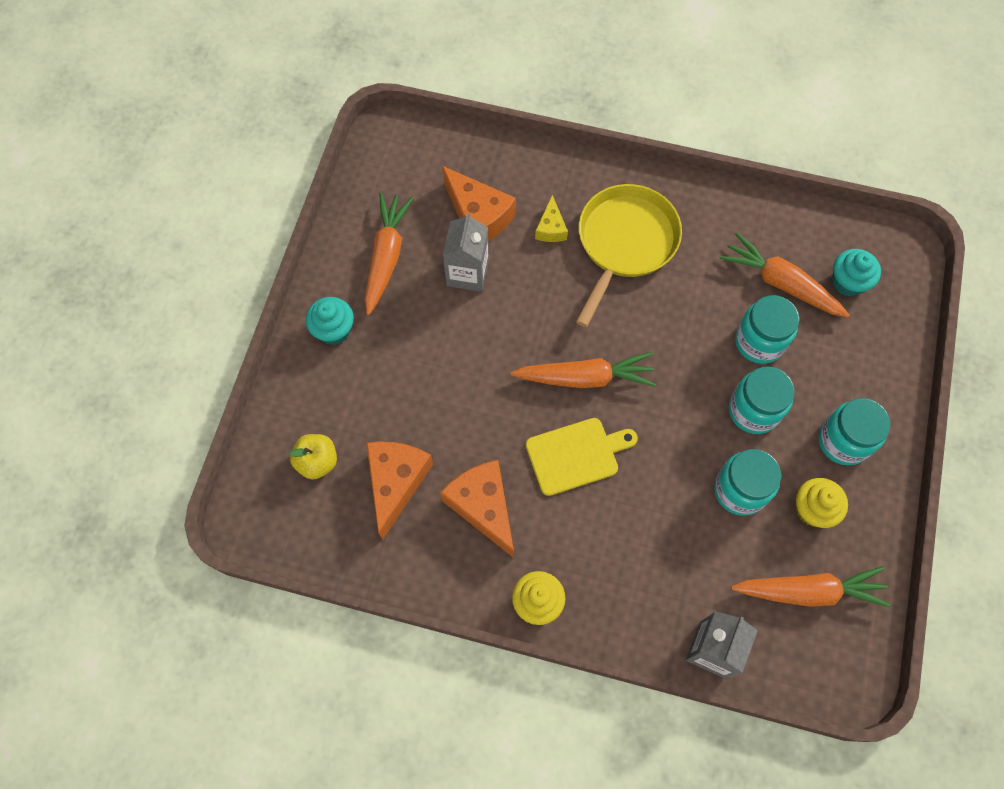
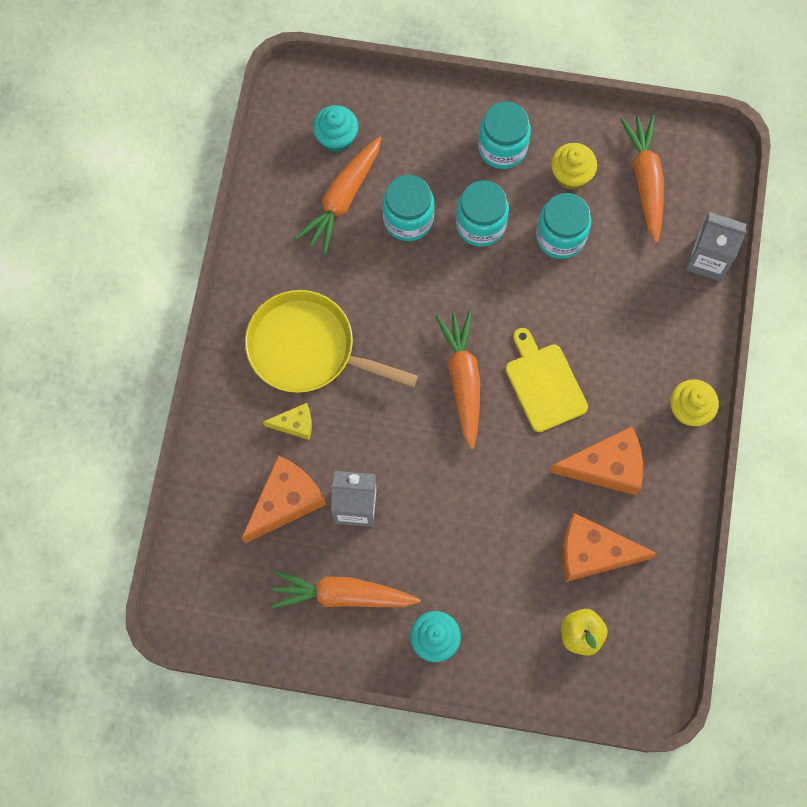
camera: 95 degrees left, 5 degrees up
orange cheese [440,460,514,558] -> orange cheese turned 150 degrees counterclockwise [550,426,643,495]

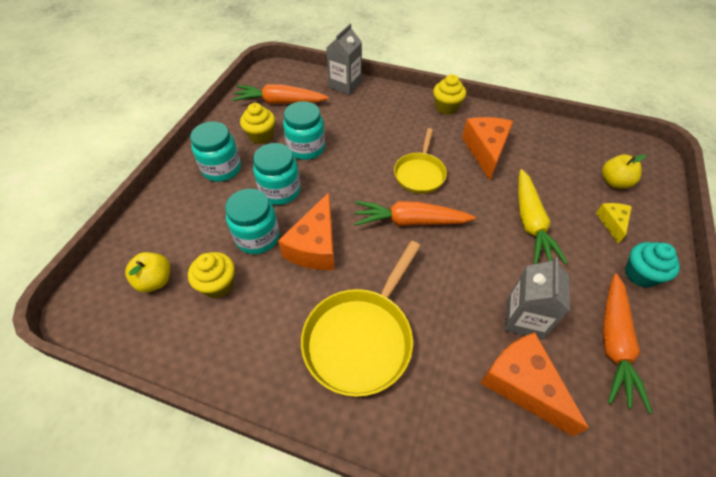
camera: 80 degrees left, 20 degrees down
yellow cheese [263,403,312,440] -> yellow cheese moved to [596,203,632,244]
orange carrot [295,136,381,255] -> yellow cupcake [188,252,235,298]
turquoise cupcake [313,105,358,152] -> yellow apple [125,252,170,292]
yellow cutting board [506,328,588,432] -> yellow pan [394,128,447,194]
orange cheese [562,513,657,582] -> orange cheese moved to [278,192,334,270]
none -> yellow carrot [518,169,568,264]

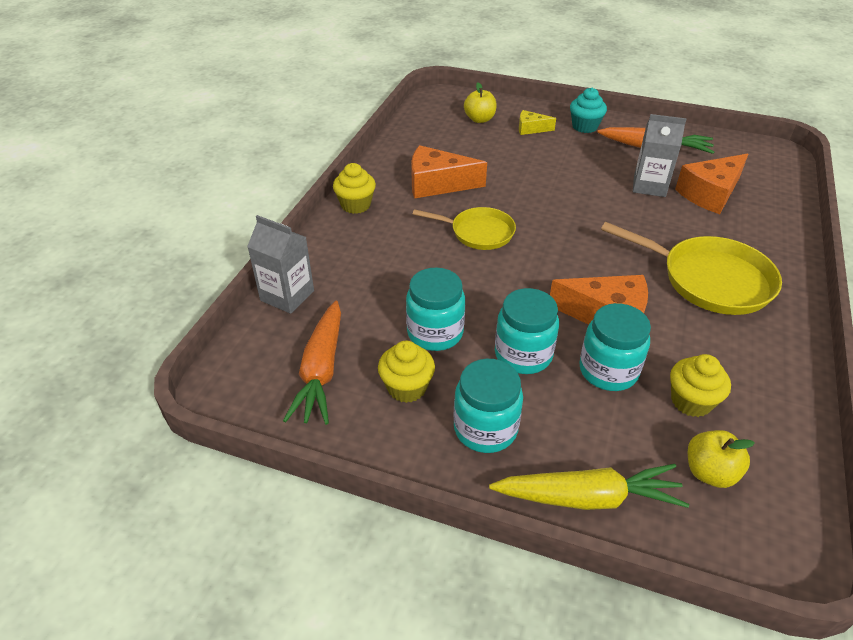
camera: 90 degrees left, 10 degrees down
orange carrot [354,201,476,226] -> none
yellow carrot [518,169,568,264] -> yellow carrot moved to [489,464,689,510]

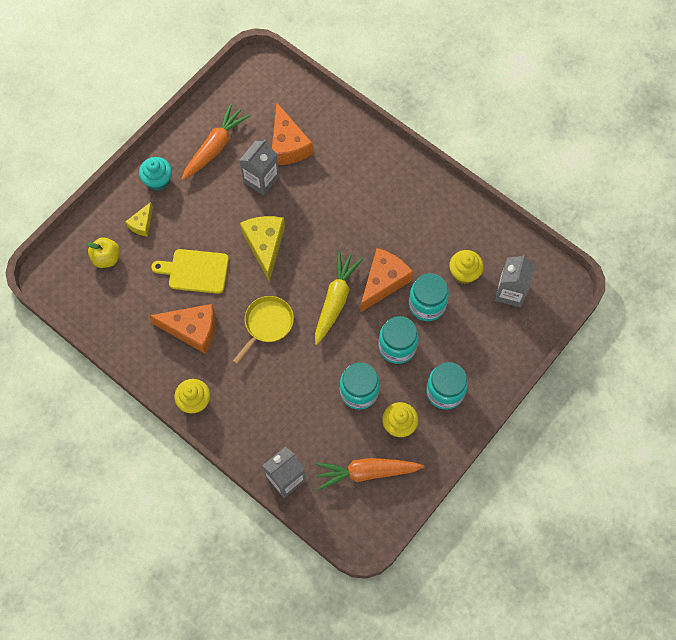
camera: 70 degrees left, 25 degrees up
orange carrot [283,301,341,425] -> orange carrot turned 150 degrees clockwise [315,458,424,490]
orange cheese [411,145,487,199] -> orange cheese turned 105 degrees counterclockwise [149,304,216,354]
yellow carrot [489,464,689,510] -> yellow carrot moved to [315,251,363,345]
yellow pan [601,222,782,315] -> none
yellow apple [688,430,755,488] -> grey carton [495,254,535,307]
none -> yellow cutting board [151,249,229,294]
none -> yellow cheese [240,216,285,282]

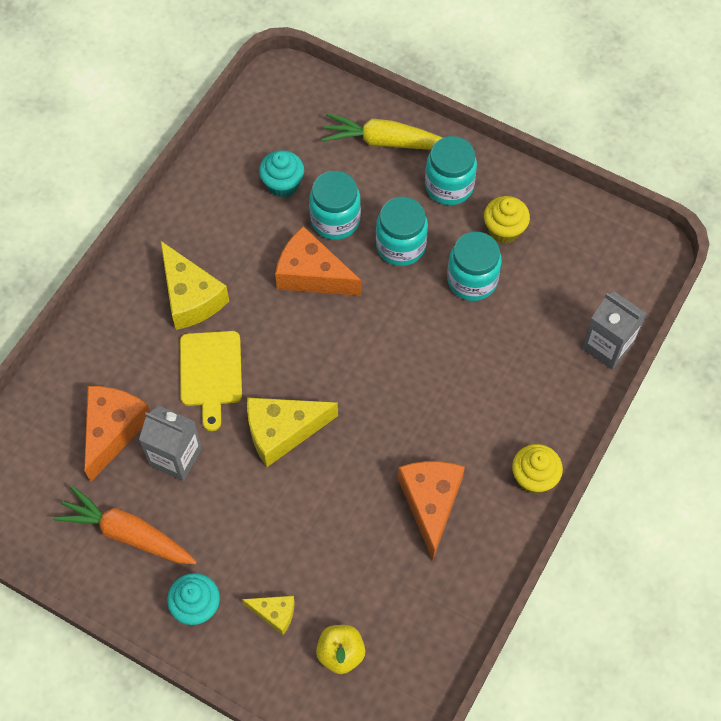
camera: 100 degrees left, 5 degrees down
yellow cutting board [151,249,229,294] -> yellow cutting board moved to [180,331,242,431]
yellow pan [233,296,294,364] -> none
orange cheese [272,102,313,165] -> orange cheese turned 45 degrees counterclockwise [84,386,150,482]
yellow carrot [315,251,363,345] -> yellow carrot moved to [322,113,443,150]
orange carrot [315,458,424,490] -> none
yellow cupcake [449,250,484,284] -> turquoise cupcake [259,150,304,197]
grey carton [495,254,535,307] -> none
none -> yellow cheese [160,240,229,330]

